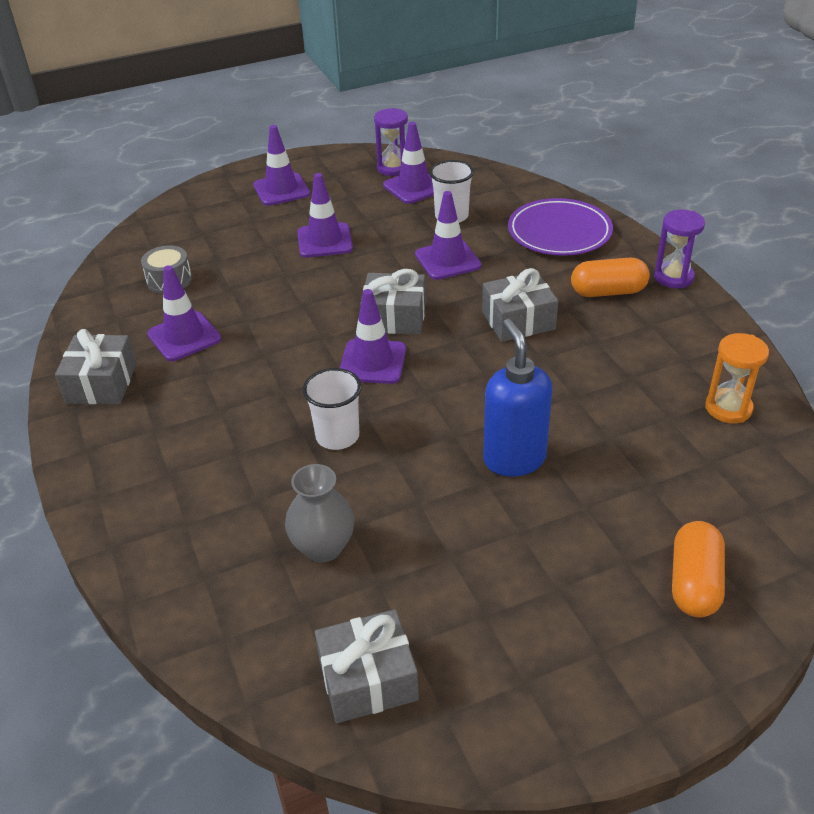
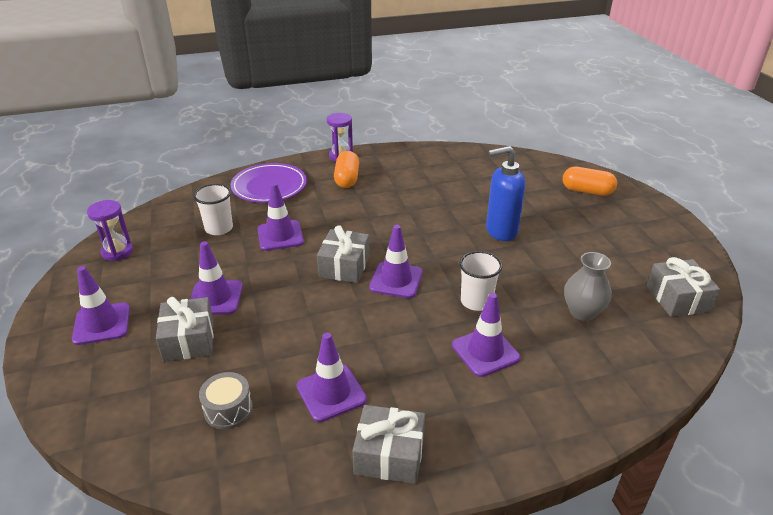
camera: 85 degrees left, 5 degrees down
purple traffic cone [383,122,434,204] -> purple traffic cone moved to [452,293,521,377]
grey gift [482,268,558,342] -> grey gift moved to [156,297,213,362]
orange hourglass [705,333,769,423] -> none

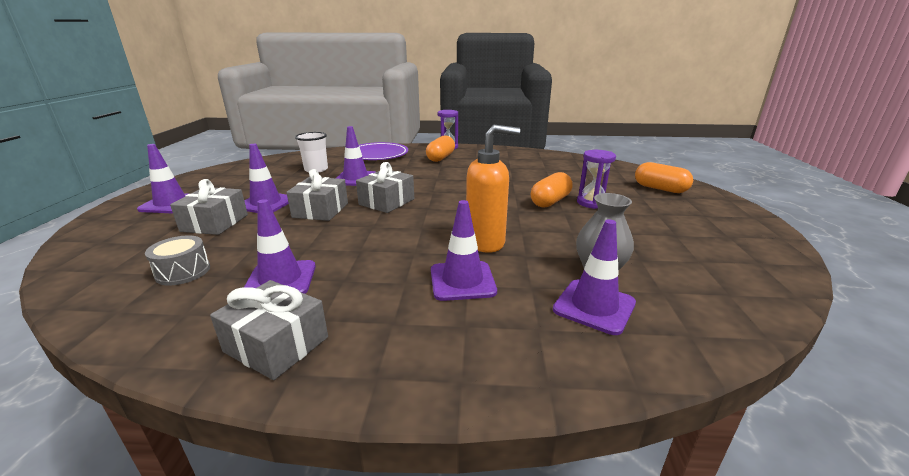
camera: 20 degrees right, 10 degrees down
purple hourglass [87,200,133,261] -> purple hourglass moved to [577,150,616,209]
purple traffic cone [369,225,423,298] -> purple traffic cone moved to [553,219,636,335]
white cup [459,251,502,311] -> orange soap dispenser [466,125,520,253]
blue soap dispenser [486,146,526,241] -> orange capsule [531,172,573,208]
grey gift [647,257,720,317] -> grey gift moved to [286,169,348,221]

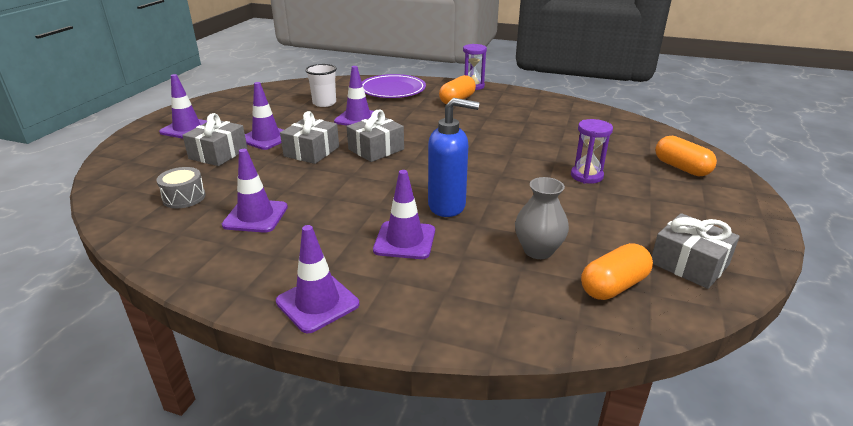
camera: 15 degrees right, 5 degrees up
grey gift [210,280,328,380] -> grey gift moved to [652,213,740,289]
orange soap dispenser [466,125,520,253] -> blue soap dispenser [428,98,479,217]
orange capsule [531,172,573,208] -> orange capsule moved to [581,243,653,300]
purple traffic cone [553,219,636,335] -> purple traffic cone moved to [276,225,359,333]

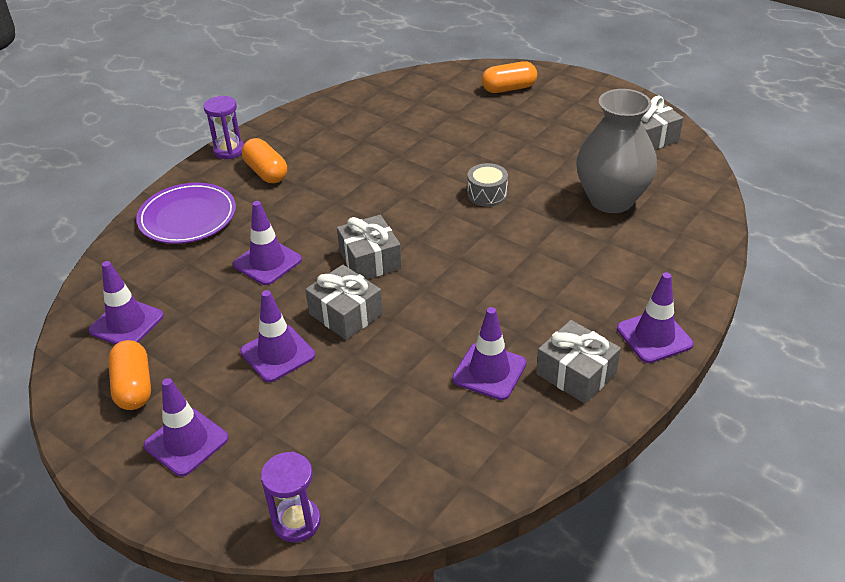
camera: 70 degrees left, 10 degrees up
grey drum [156,167,206,209] -> grey drum moved to [467,163,508,207]
grey gift [182,113,247,166] -> grey gift moved to [536,320,621,404]
white cup [305,64,337,107] -> none
purple traffic cone [373,170,435,259] -> purple traffic cone moved to [89,261,164,345]
blue soap dispenser [428,98,479,217] -> none
grey vase [515,177,569,259] -> grey vase [576,89,657,213], size x1.72
purple hourglass [571,119,613,184] -> purple hourglass moved to [261,452,321,542]
orange capsule [581,243,653,300] -> orange capsule moved to [108,340,151,410]

